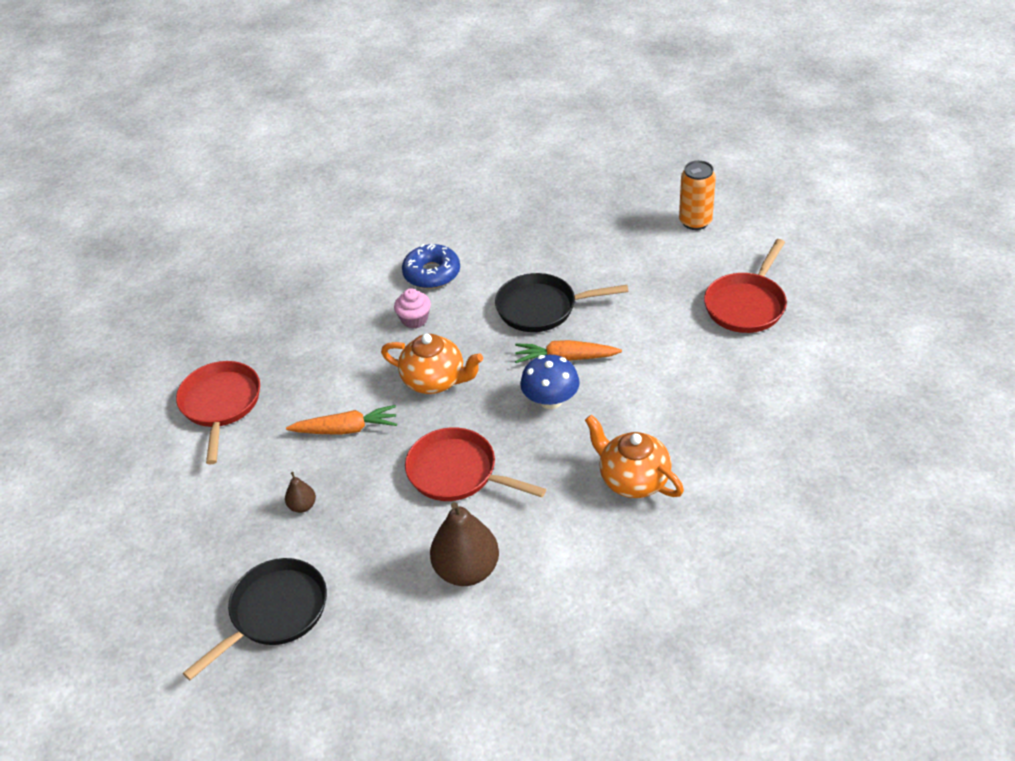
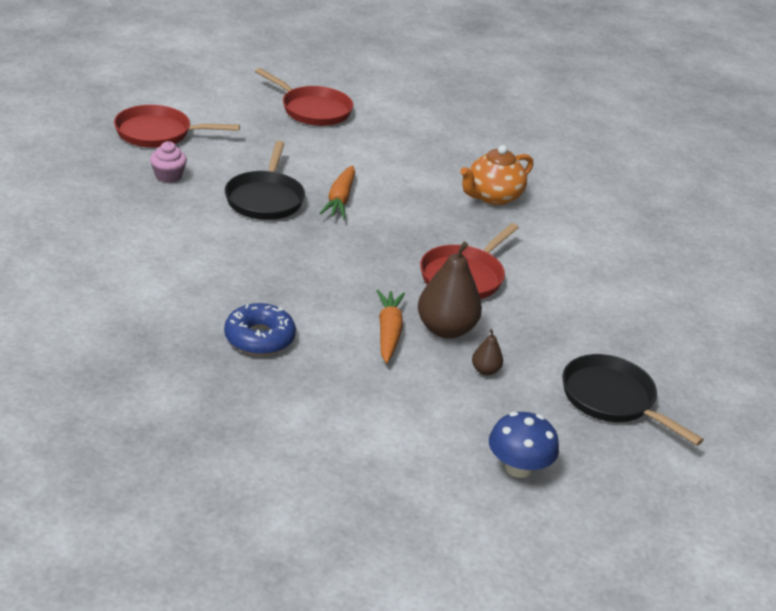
camera: 90 degrees left, 10 degrees down
red pan [176,361,260,465] -> red pan moved to [114,105,240,148]
orange teapot [381,334,483,394] -> none
pink cupcake [394,288,431,329] -> pink cupcake moved to [150,141,187,183]
blue donut [402,244,460,289] -> blue donut moved to [224,303,296,355]
brown pear [430,502,499,586] -> brown pear moved to [418,241,482,339]
blue mushroom [520,355,580,409] -> blue mushroom moved to [489,412,559,478]
orange can [679,160,716,230] -> none

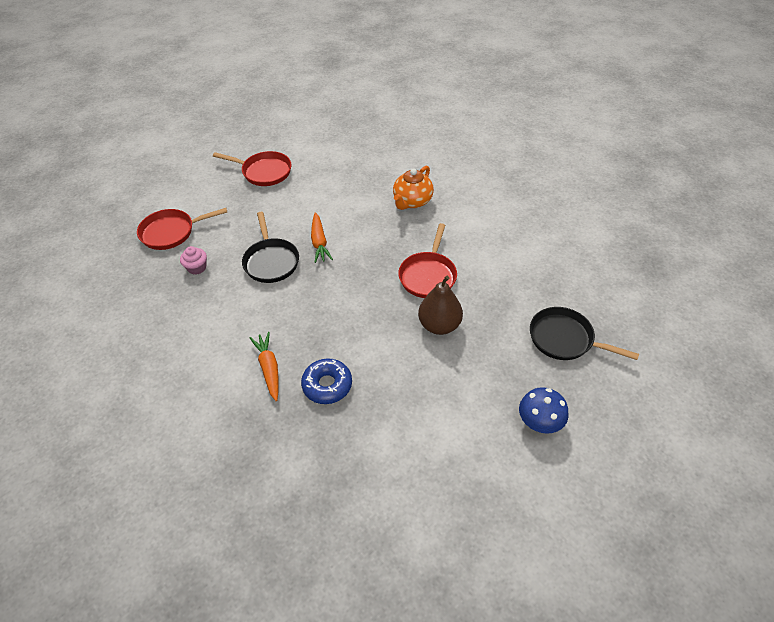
camera: 15 degrees left, 15 degrees up
orange carrot [377,290,405,363] -> orange carrot moved to [250,332,279,401]
brown pear [472,329,503,375] -> none

